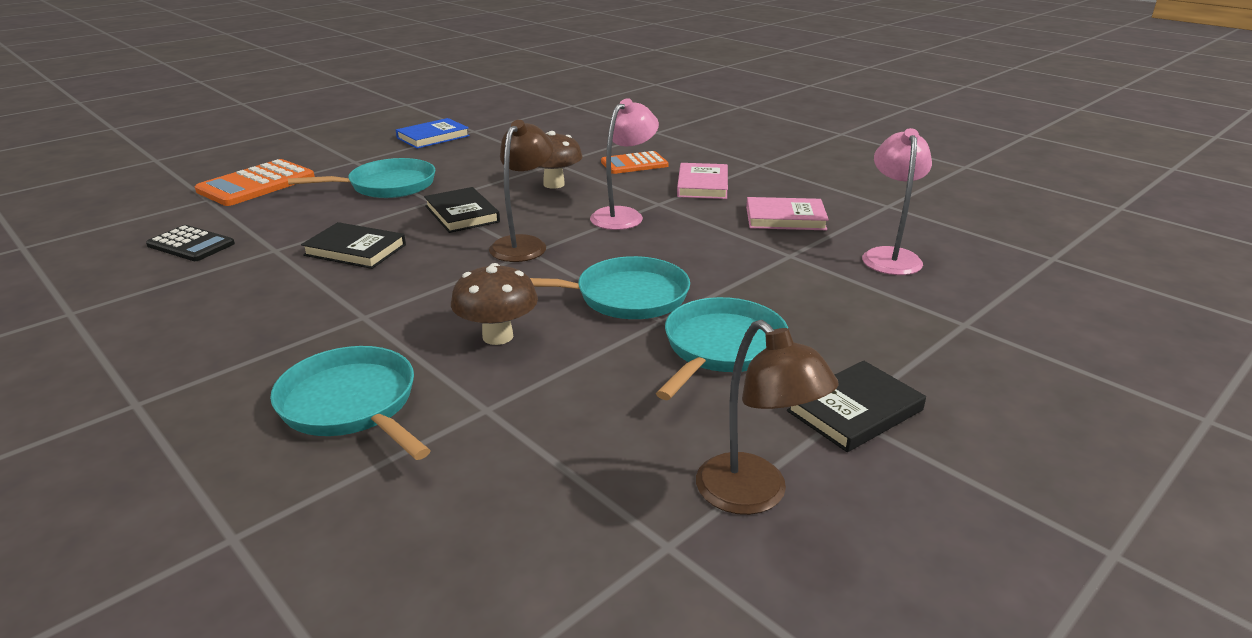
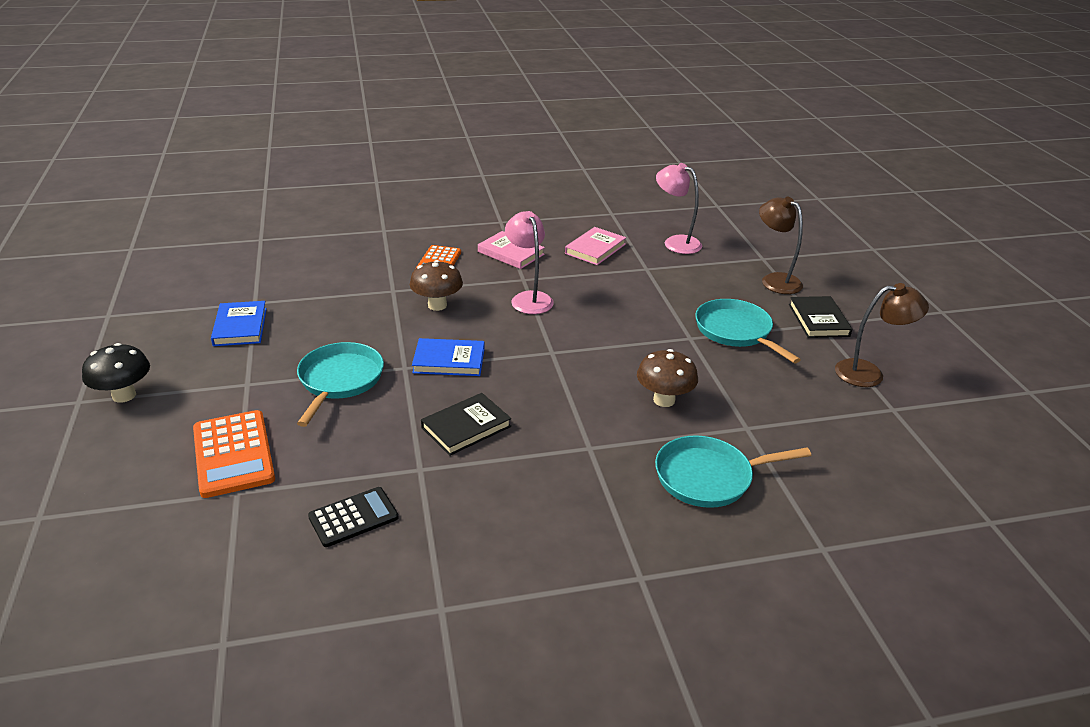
camera: 60 degrees left, 5 degrees up
black book [424,187,500,233] -> blue book [412,338,485,376]
brown lamp [489,120,553,262] -> brown lamp moved to [759,197,803,294]
turquoise pan [530,256,690,319] -> none
none -> black mushroom [82,343,150,403]

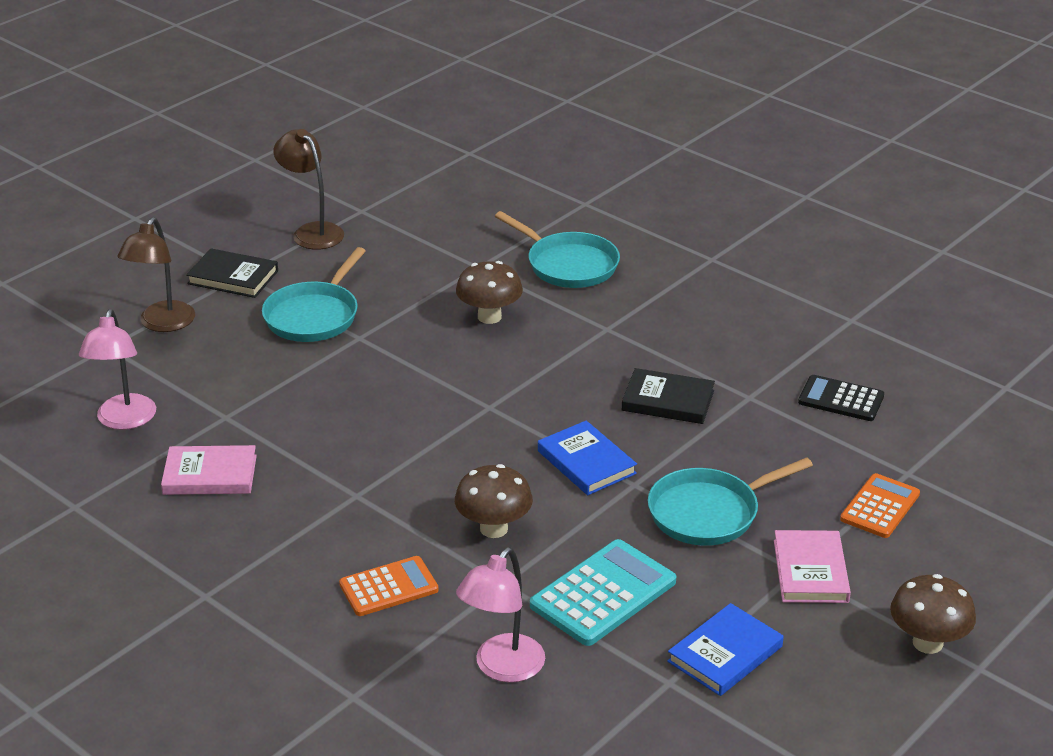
camera: 125 degrees left, 0 degrees up
black mushroom [82,343,150,403] -> brown mushroom [890,574,976,654]
orange calculator [193,410,275,498] -> orange calculator [840,473,920,538], size x0.66
pink book [478,231,545,269] -> pink book moved to [774,530,851,603]
pink lamp [505,211,554,314] -> pink lamp moved to [456,547,545,683]
black book [789,296,852,338] -> black book turned 60 degrees clockwise [186,248,278,298]
none -> turquoise calculator [530,539,676,646]

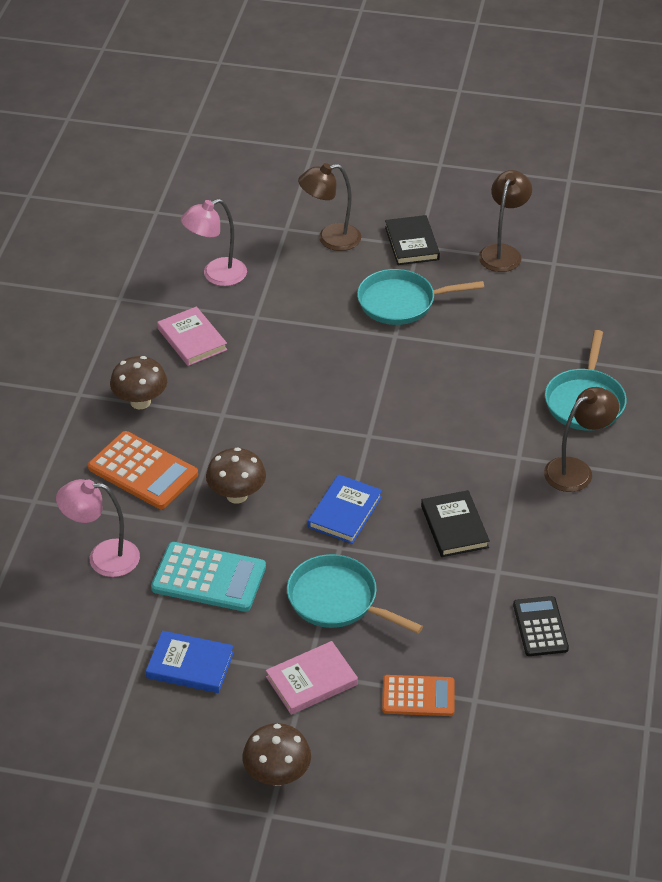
camera: 60 degrees right, 10 degrees up
orange calculator [339,556,439,616] -> orange calculator [88,431,198,509], size x1.52
brown mushroom [456,261,523,324] -> brown mushroom moved to [110,356,167,409]
none -> brown lamp [544,387,619,492]

